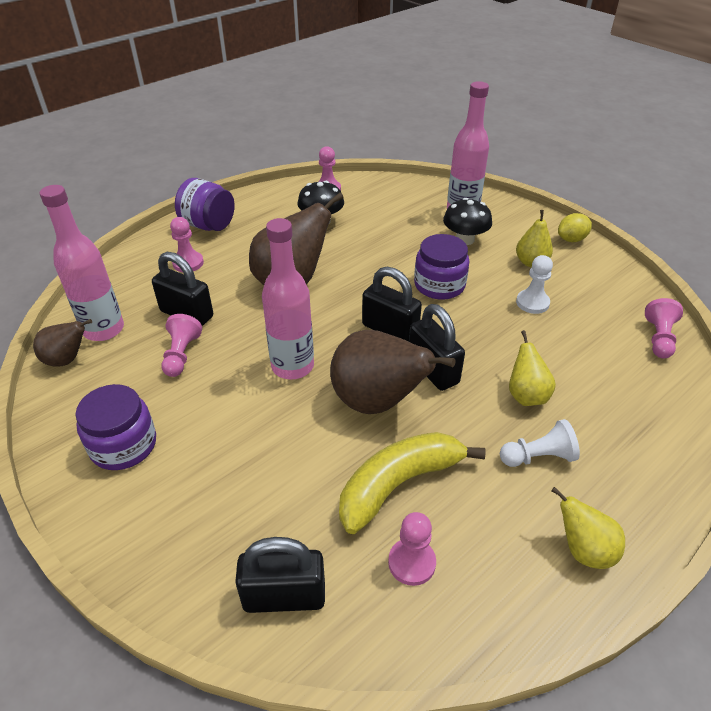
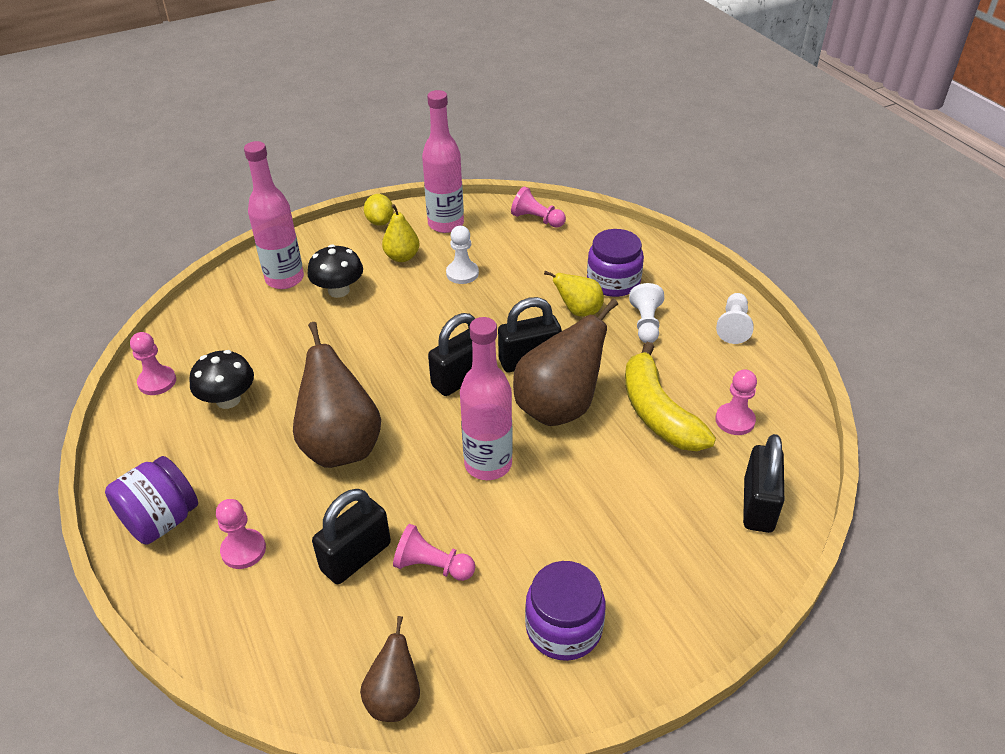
camera: 75 degrees left, 0 degrees up
pink bottle [39,185,124,341] -> pink bottle moved to [422,90,464,233]
purple jar [414,234,470,300] -> purple jar moved to [587,229,644,297]
yellow pear [552,487,625,569] -> white pawn [716,293,754,344]

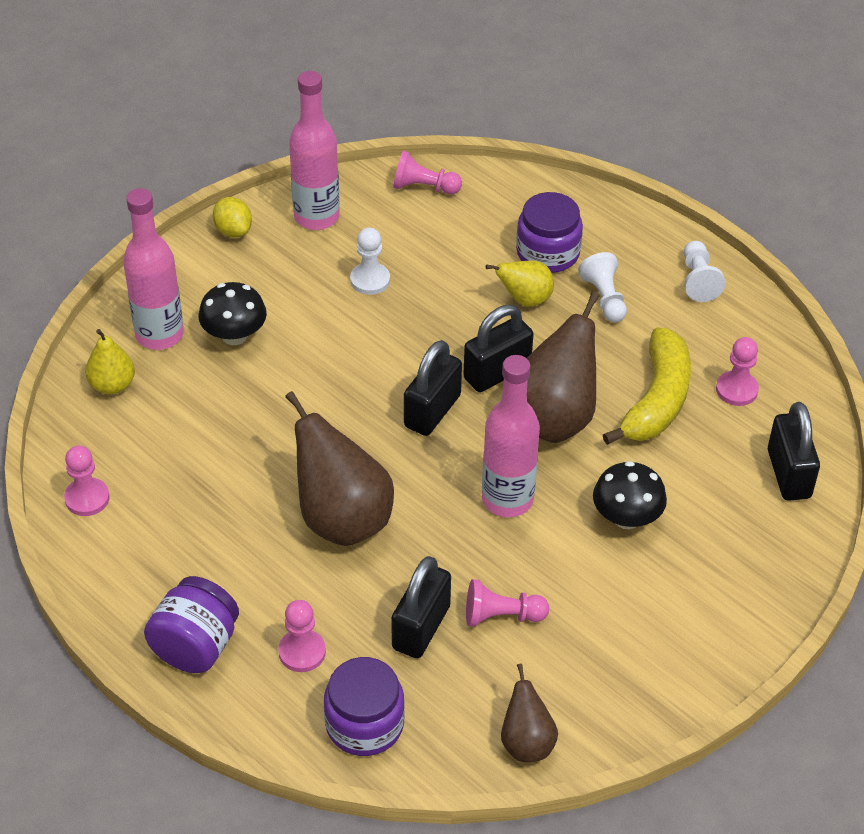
camera: 20 degrees left, 5 degrees up
black mushroom [189,350,254,409] -> black mushroom moved to [593,461,667,529]
yellow pear [382,204,420,262] -> yellow pear moved to [85,329,135,395]
purple jar [525,561,606,661] -> purple jar moved to [324,657,405,756]
yellow banana [625,342,716,451] -> yellow banana turned 120 degrees counterclockwise [603,327,691,445]

